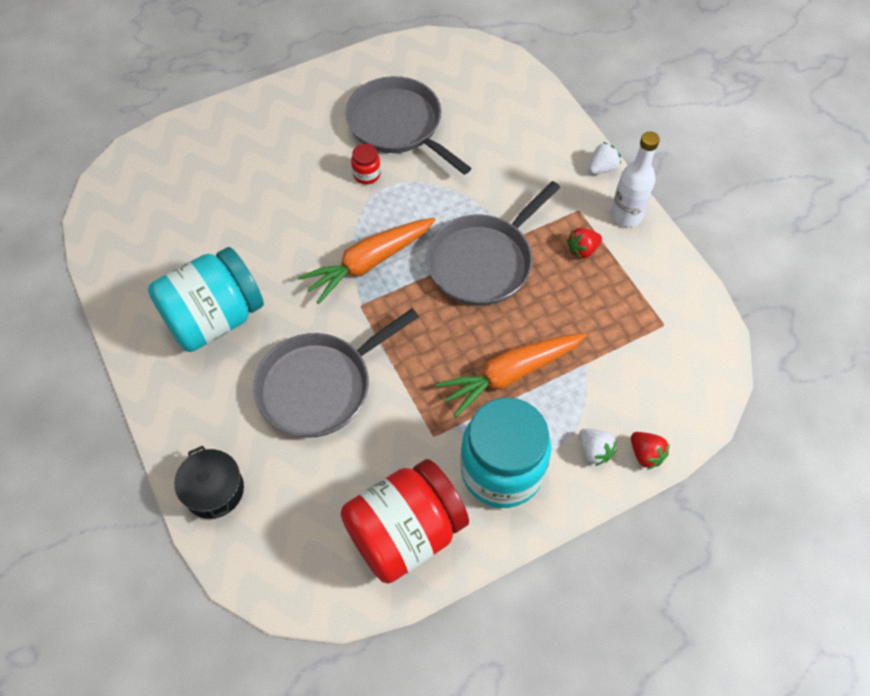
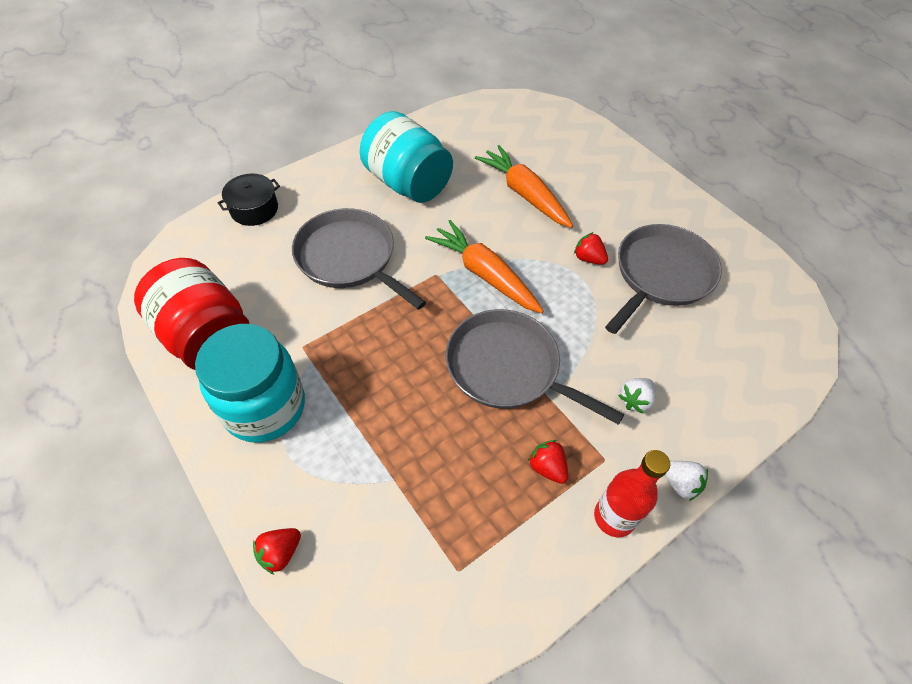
camera: 80 degrees right, 5 degrees down
red jar [351,144,381,184] -> red strawberry [574,232,608,265]
orange carrot [436,333,587,418] -> orange carrot moved to [475,145,573,228]
white strawberry [579,429,617,466] -> white strawberry moved to [618,378,655,414]
white bottle [611,132,660,227] -> red bottle [594,450,670,537]

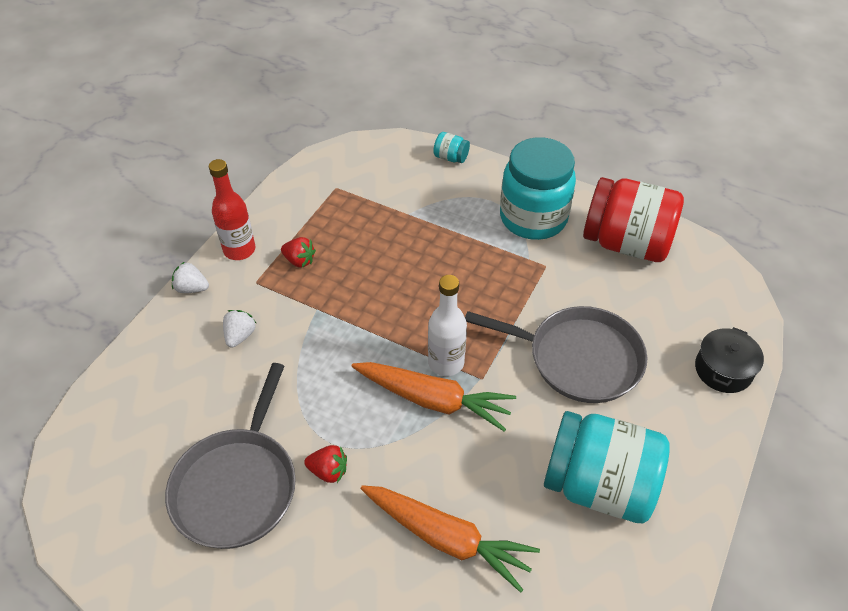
camera: 155 degrees right, 5 degrees down
red strawberry [253,528,301,575] -> turquoise jar [433,132,470,163]
grey pan [446,309,624,425] -> none
none -> white bottle [428,275,467,376]

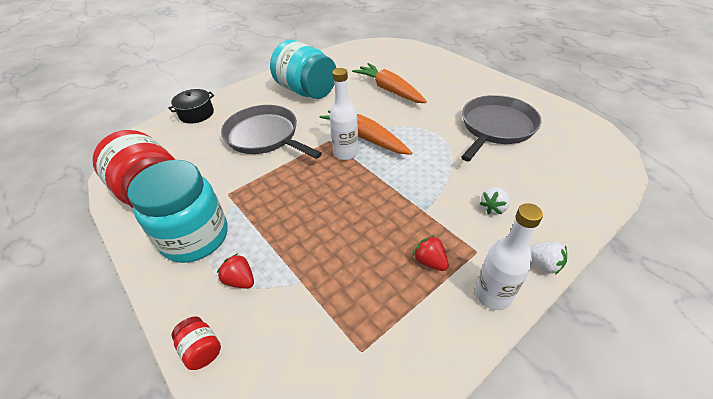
camera: 155 degrees left, 5 degrees down
red bottle [209,159,256,260] -> white bottle [475,203,543,310]
red strawberry [304,445,347,483] -> red strawberry moved to [217,253,254,289]
turquoise jar [433,132,470,163] -> red jar [172,316,221,370]

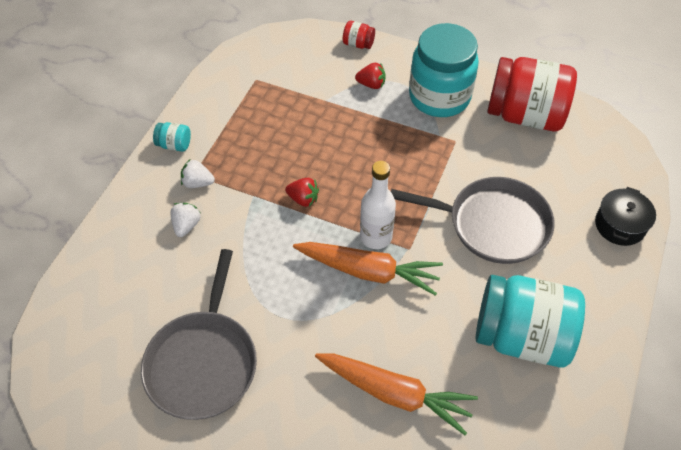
camera: 150 degrees right, 10 degrees up
red strawberry [413,235,449,271] -> red strawberry moved to [285,178,319,207]
white bottle [475,203,543,310] -> turquoise jar [153,122,191,152]
white strawberry [529,242,567,275] -> white strawberry moved to [181,159,215,188]

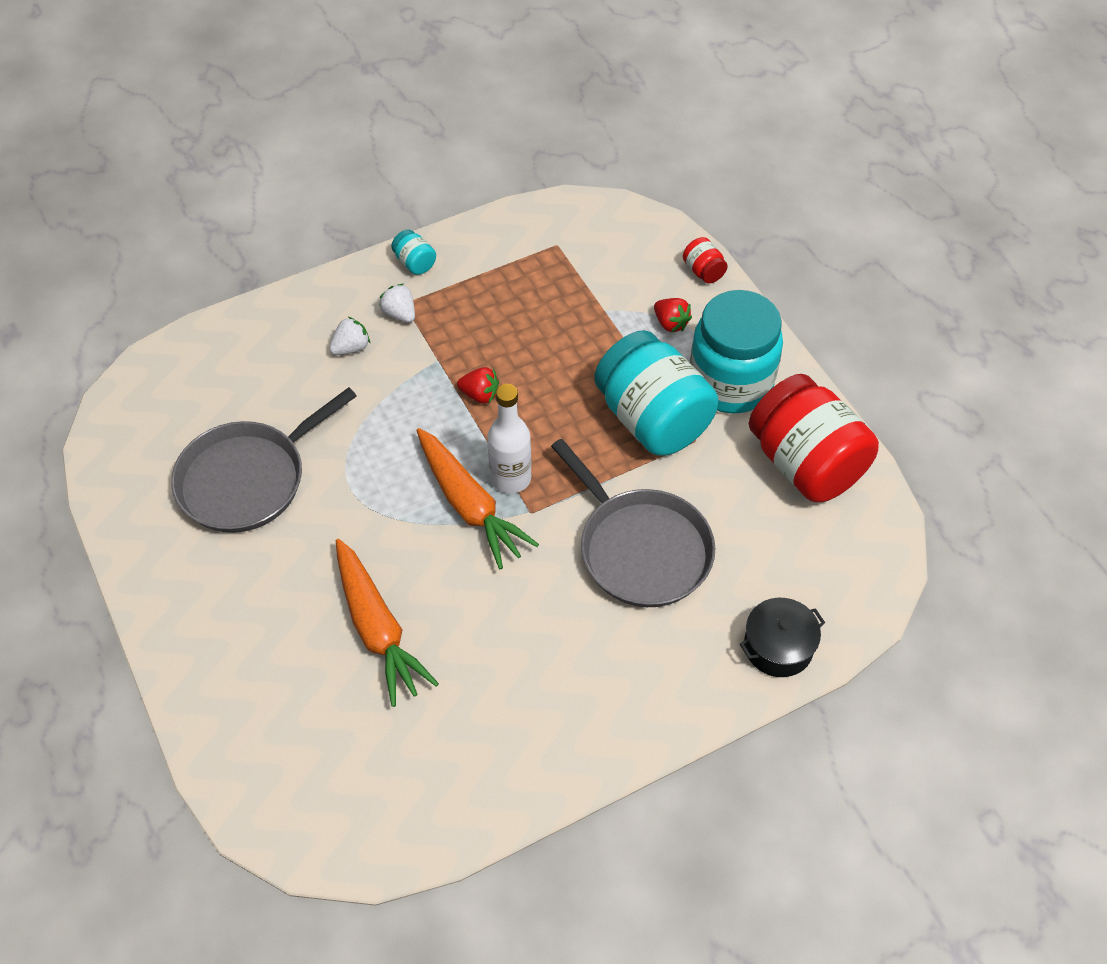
camera: 40 degrees right, 0 degrees up
red strawberry [285,178,319,207] -> red strawberry turned 45 degrees counterclockwise [457,367,499,404]
turquoise jar [476,275,585,367] -> turquoise jar moved to [594,330,718,456]

